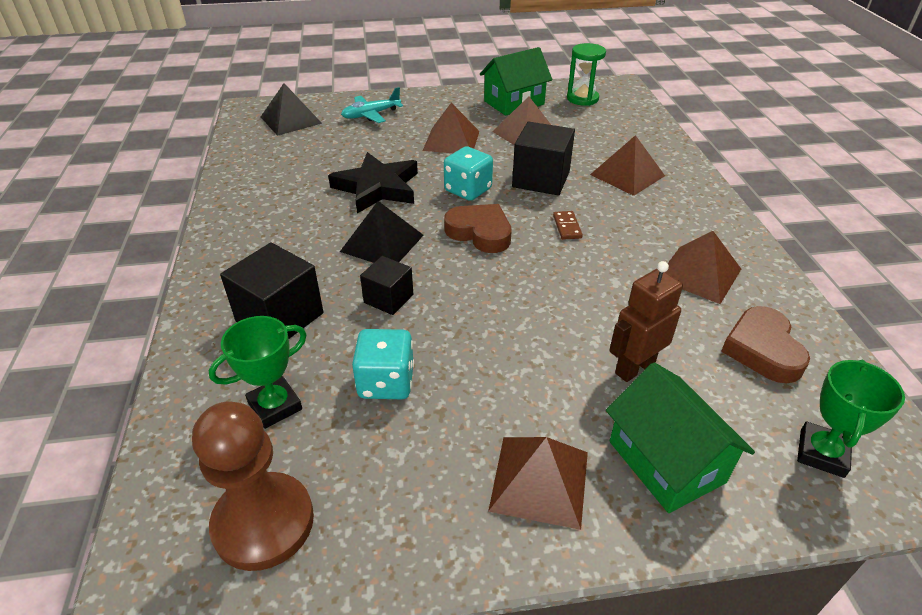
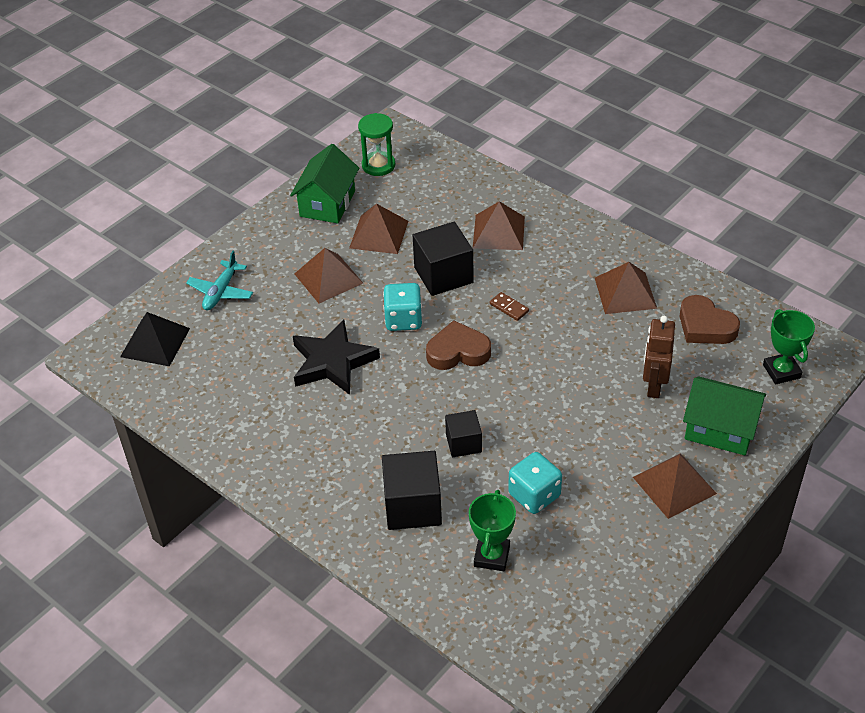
camera: 40 degrees left, 5 degrees up
brown pawn [192,401,314,571] -> none
black pyramid [340,201,423,263] -> none

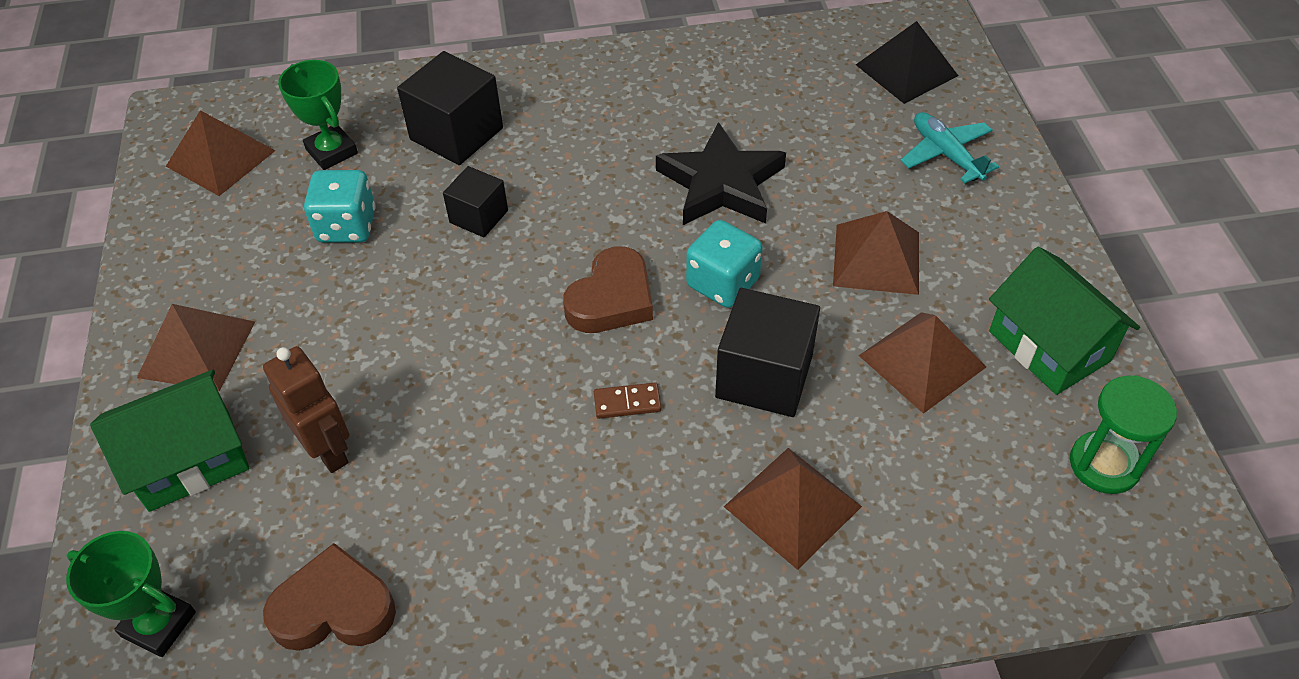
camera: 130 degrees right, 5 degrees up
brown pyramid [595,262,657,314] -> brown pyramid moved to [166,110,276,196]

